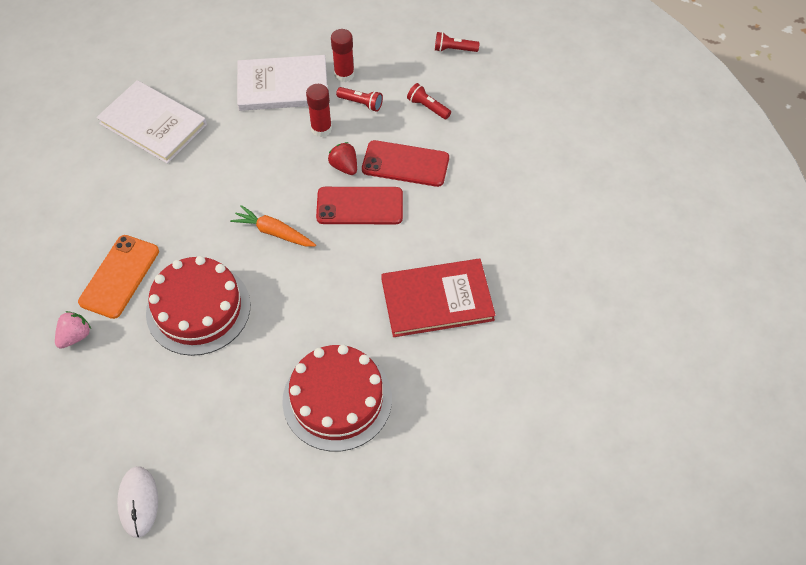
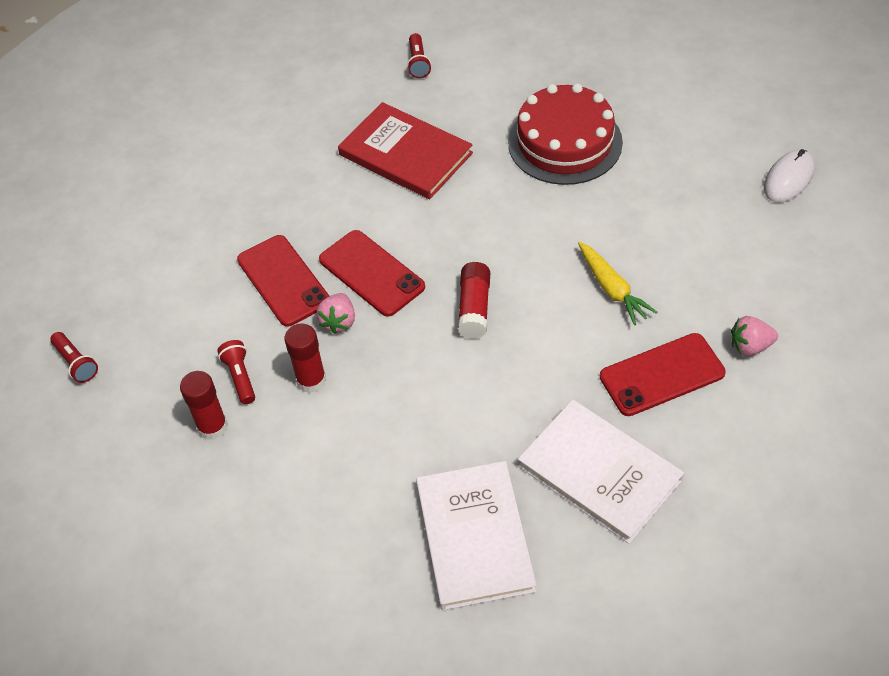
camera: 130 degrees left, 5 degrees down
orange phone [78,235,159,319] -> red phone [600,333,726,416]
red cake [146,256,250,356] -> yellow carrot [578,242,657,325]
orange carrot [230,205,316,246] -> red glue stick [457,262,490,339]
white book [237,55,327,111] -> white book moved to [518,400,684,544]
red strawberry [328,142,357,175] -> pink strawberry [316,293,355,334]
red flashlight [407,83,451,119] -> red flashlight moved to [407,33,431,78]

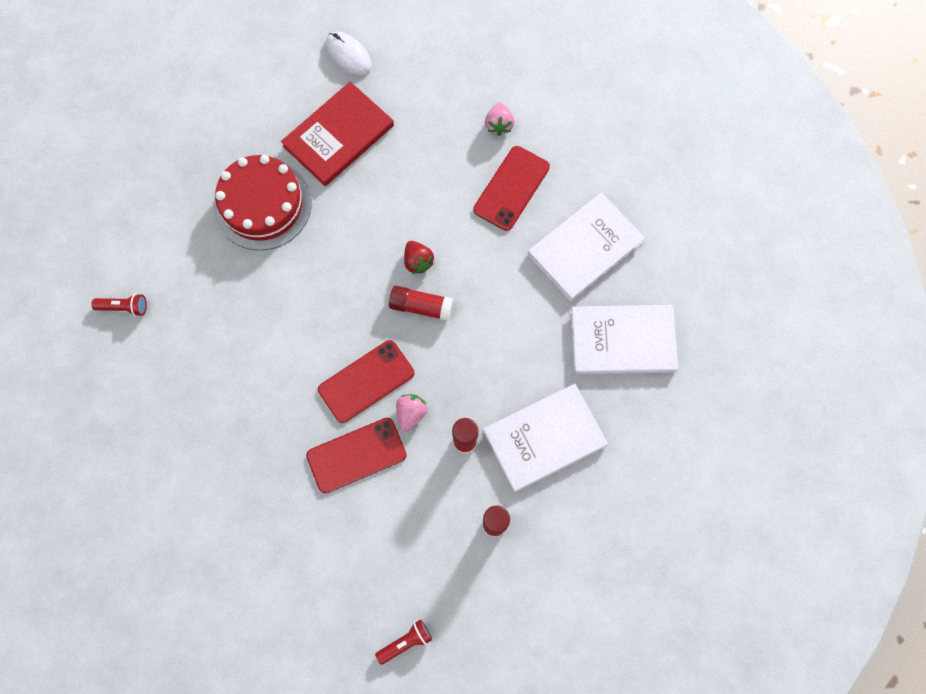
camera: 85 degrees left, 20 degrees up
red flashlight [217,340,255,404] -> none
pink strawberry [316,293,355,334] -> pink strawberry turned 90 degrees counterclockwise [396,394,427,432]
red book [338,102,473,199] -> red book moved to [281,82,394,186]
yellow carrot [578,242,657,325] -> none
red phone [600,333,726,416] -> red phone turned 45 degrees clockwise [474,146,550,231]
none -> red strawberry [404,241,434,274]
none -> white book [483,384,608,492]

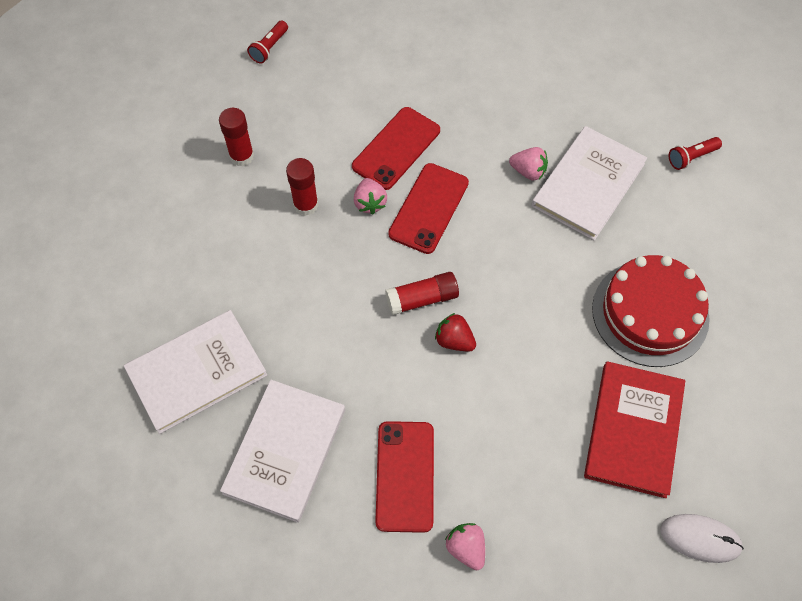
camera: 150 degrees right, 10 degrees down
white book [483,384,608,492] -> white book moved to [532,126,647,241]
none -> pink strawberry [509,147,548,181]

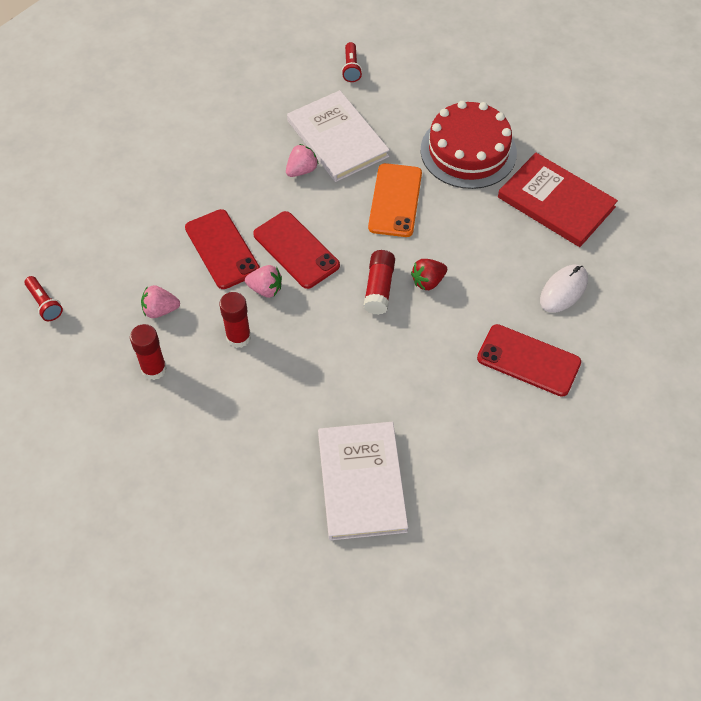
camera: 65 degrees left, 5 degrees down
white book [220,380,345,523] -> none
pink strawberry [445,523,485,570] -> pink strawberry moved to [141,285,180,318]
white mouse [660,514,744,563] -> white mouse moved to [540,265,588,313]
none -> orange phone [368,163,422,237]

